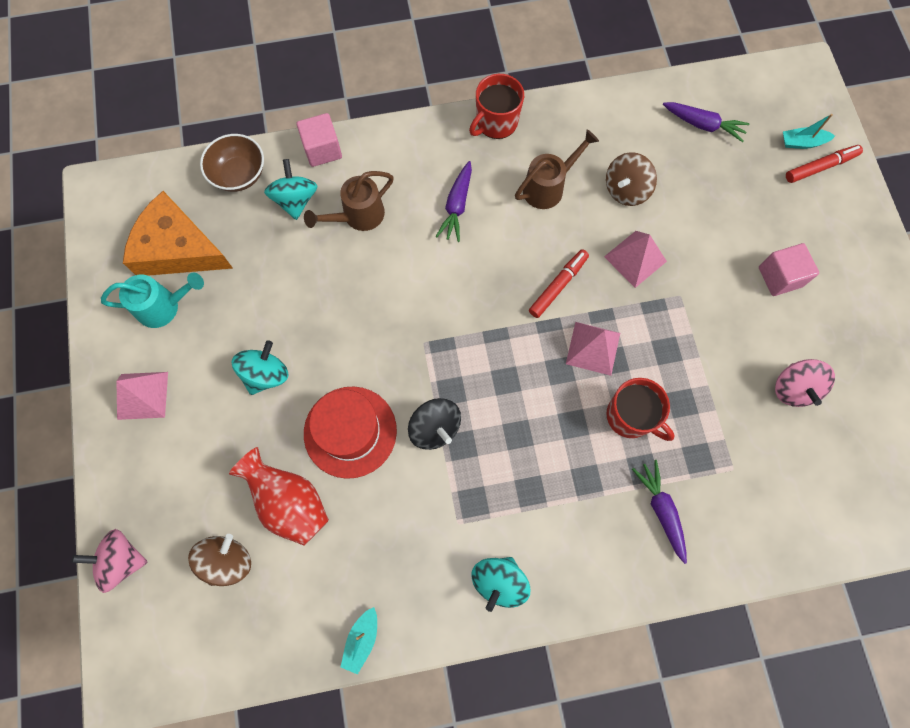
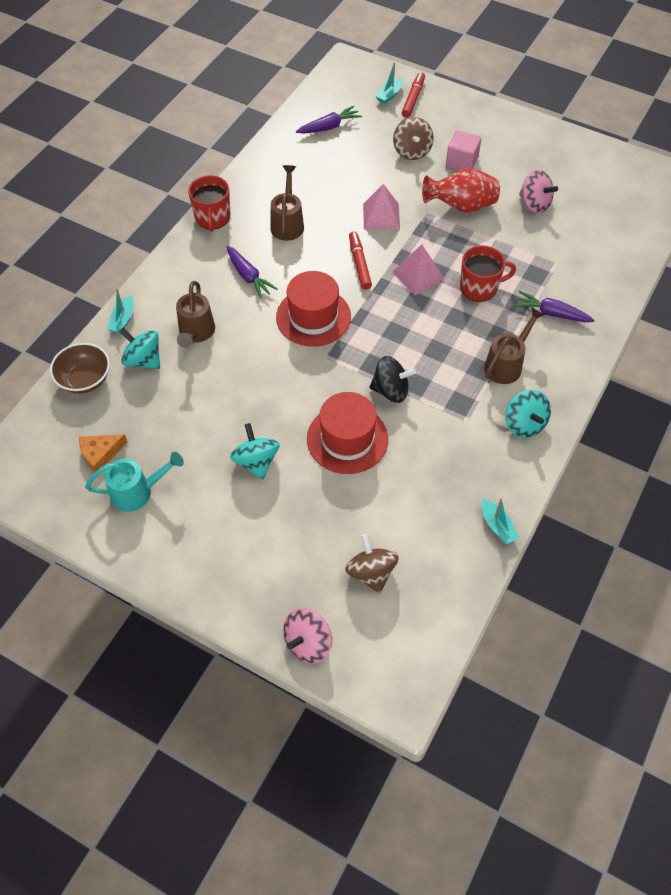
camera: 50 degrees left, 15 degrees down
turquoise watering can [101,273,204,328] -> turquoise watering can turned 45 degrees clockwise [85,452,184,512]
pink pyramid [116,372,168,420] -> none
orange cheese [123,191,233,276] -> orange cheese [79,434,127,472], size x0.50
red vase [229,447,329,546] -> red vase moved to [422,168,500,213]
pink cube [296,113,342,167] -> turquoise boat [107,288,133,334]
brown spinning top [606,152,657,206] -> brown spinning top moved to [393,117,434,160]
none -> red hat [276,271,351,347]
none -> brown watering can [484,308,544,384]

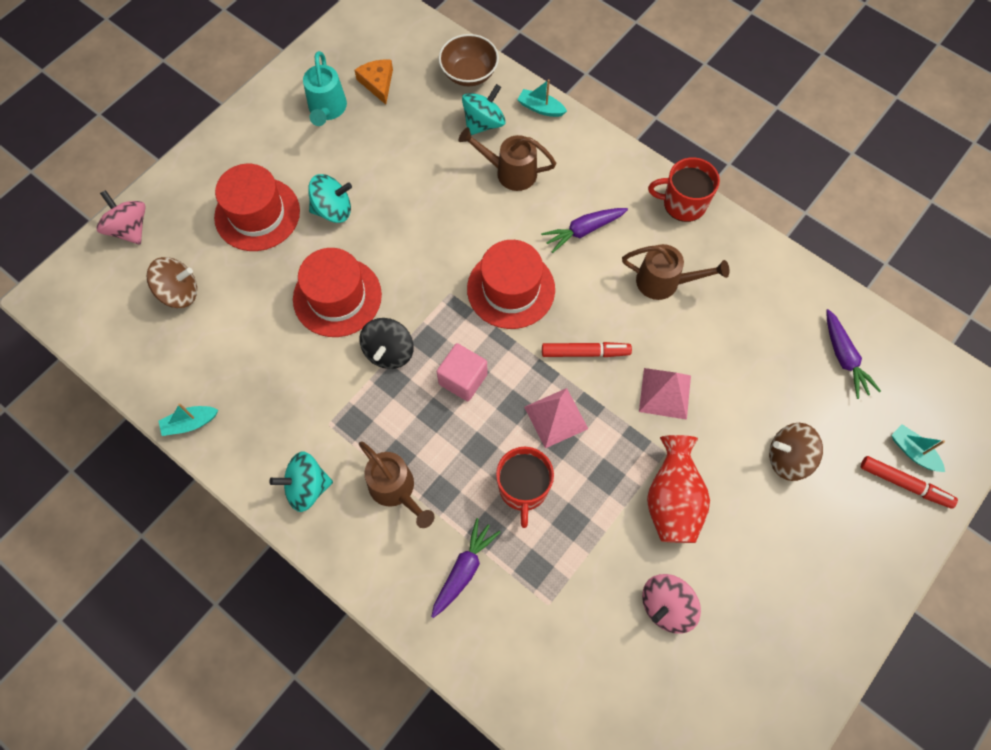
camera: 100 degrees right, 10 degrees up
pink cube [446,130,481,171] -> pink cube moved to [436,343,488,401]
none -> red hat [214,164,300,251]

